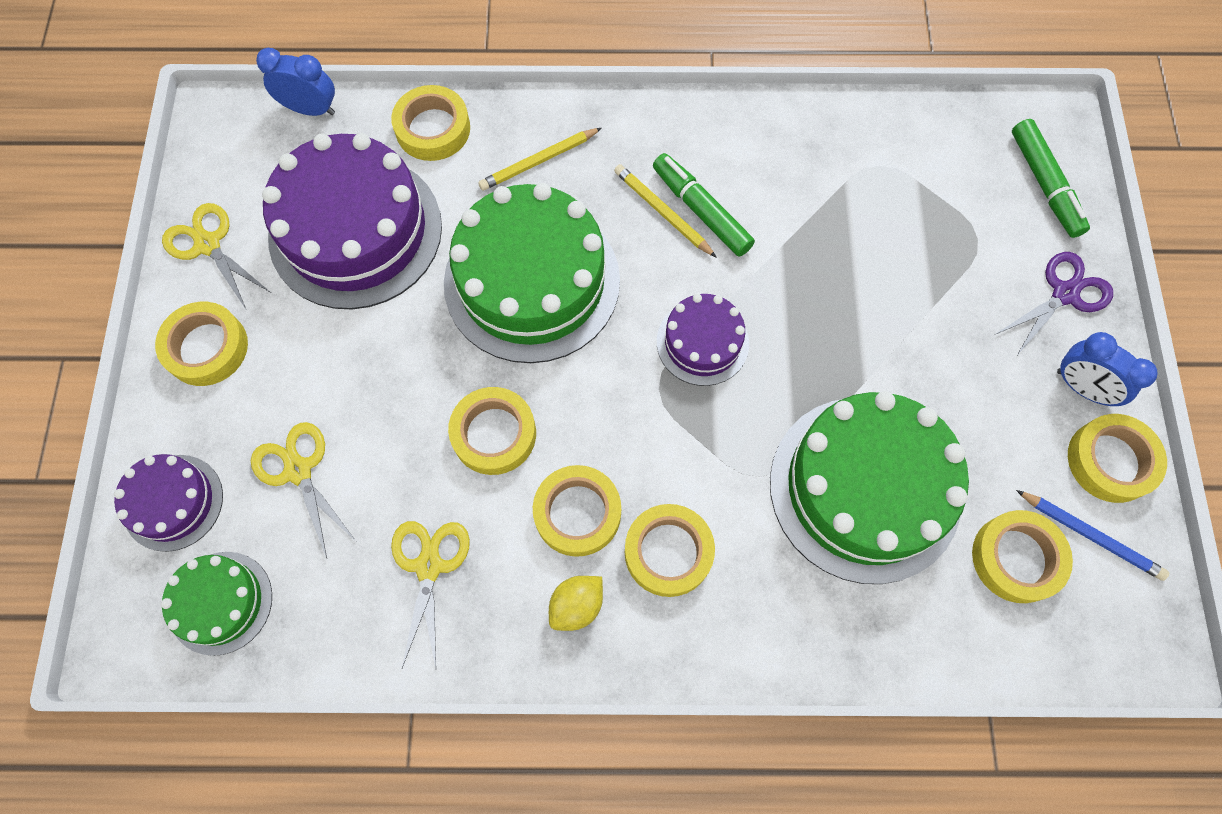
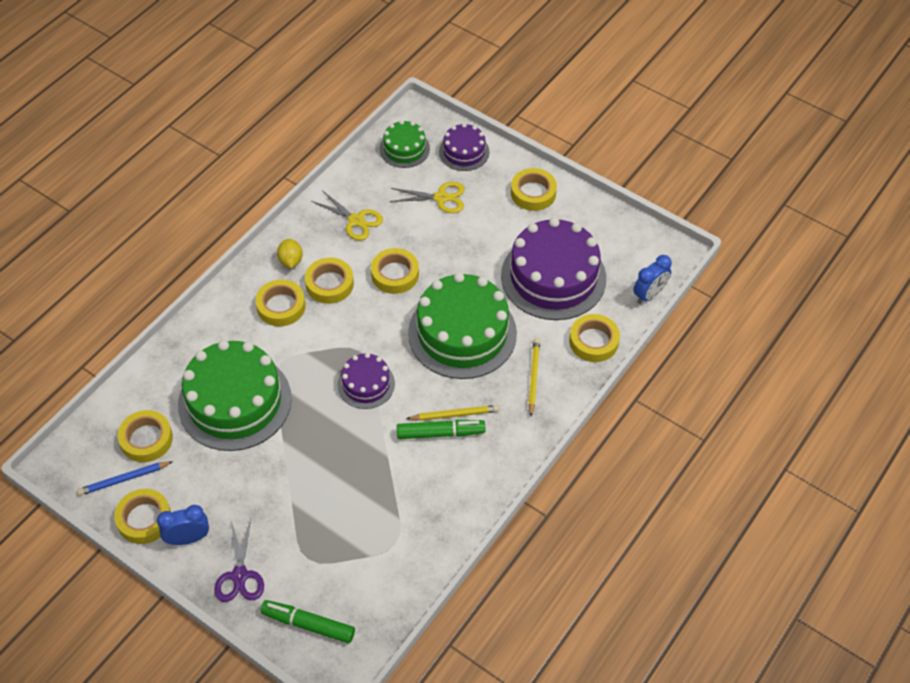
camera: 125 degrees right, 15 degrees down
yellow scissors [162,203,270,309] -> none

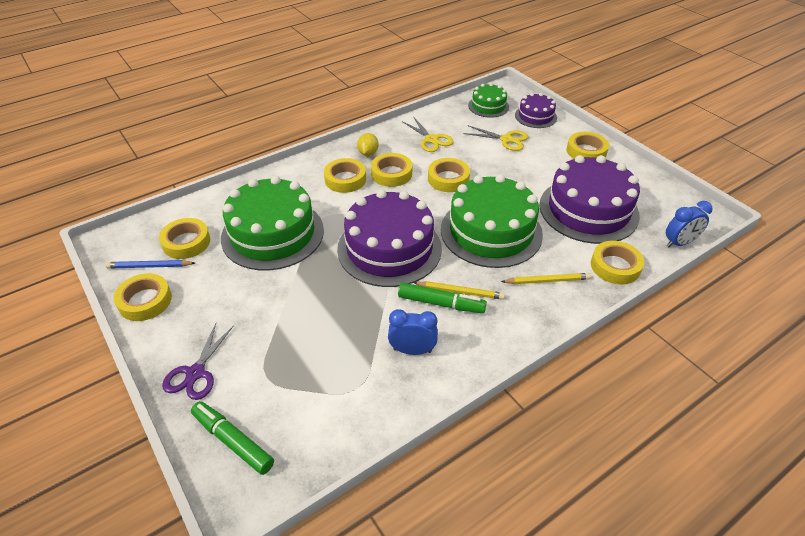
camera: 20 degrees right, 10 degrees down
blue clock [157,505,209,545] -> blue clock moved to [388,309,438,355]
purple cake [338,353,395,409] -> purple cake [337,190,442,287], size x1.95
yellow pencil [528,339,540,416] -> yellow pencil turned 60 degrees clockwise [501,273,591,284]

